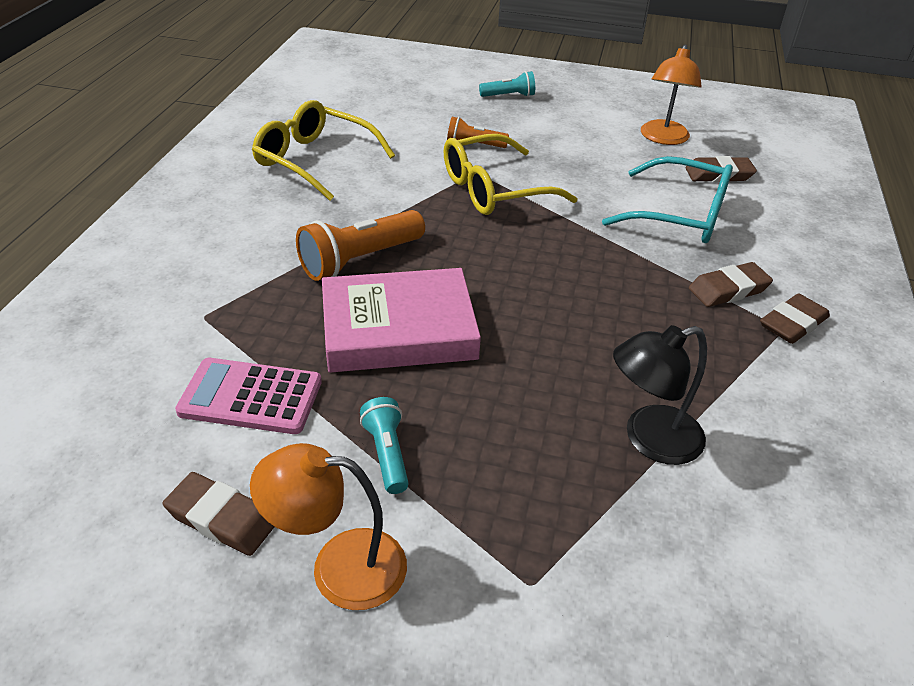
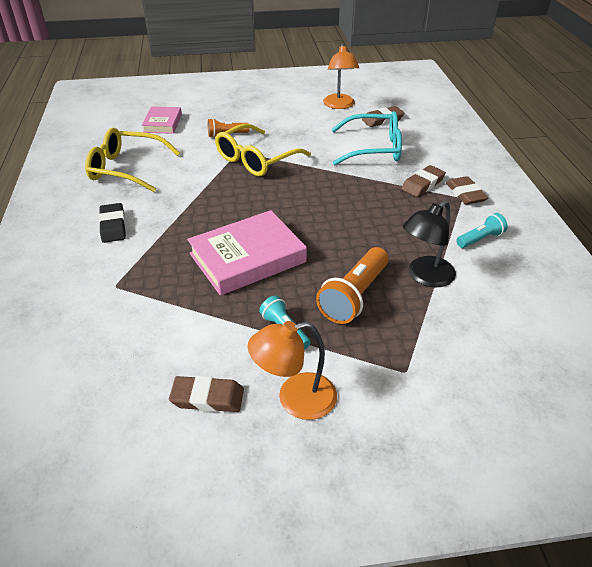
camera: 20 degrees left, 0 degrees up
pink calculator [175,358,322,434] -> none
orange flashlight [296,210,425,281] -> orange flashlight moved to [316,247,389,324]
turquoise flashlight [479,71,535,97] -> turquoise flashlight moved to [456,213,508,248]
brown eraser [760,294,830,344] -> brown eraser turned 45 degrees counterclockwise [446,176,488,205]
none -> black eraser [99,203,126,243]
none -> pink book [142,107,182,134]

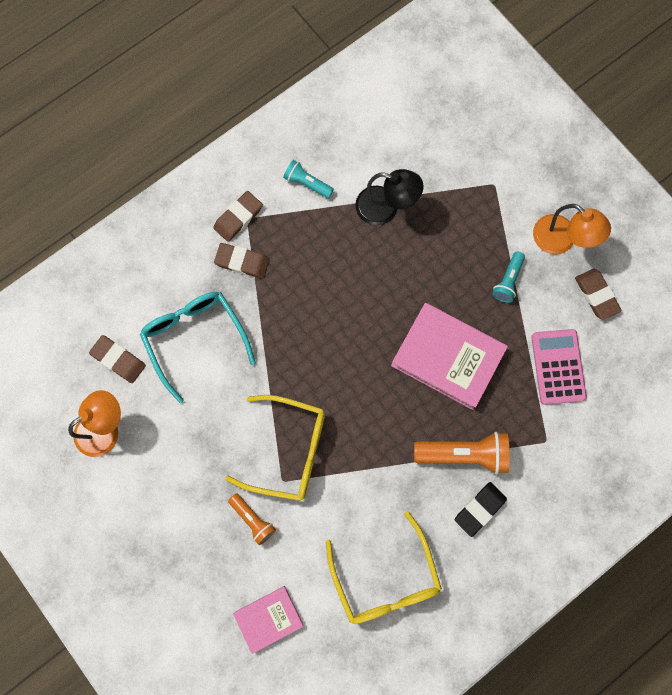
camera: 120 degrees left, 35 degrees up
orange flashlight [316,247,389,324] -> orange flashlight moved to [414,432,510,474]
none -> pink calculator [531,329,587,405]

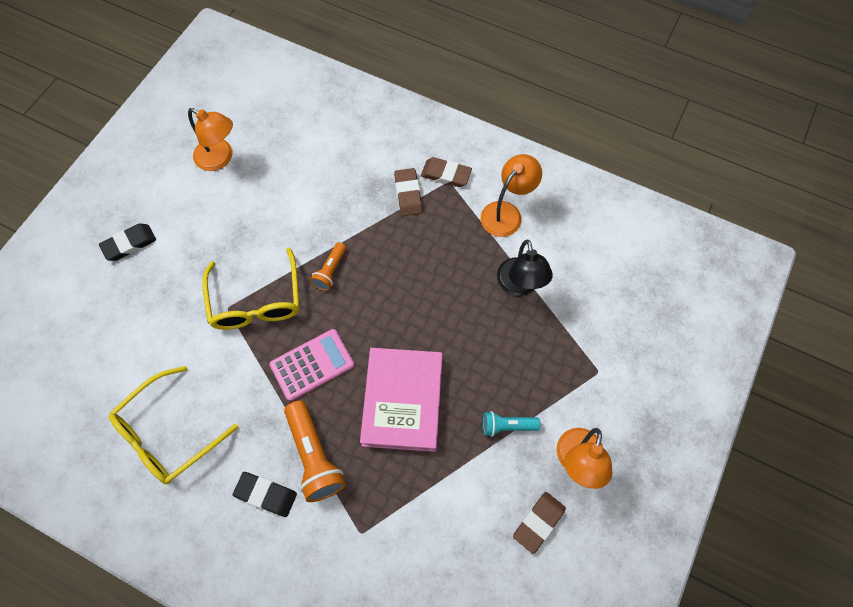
camera: 65 degrees right, 10 degrees down
brown eraser [89,335,146,383] -> none
turquoise glasses [140,292,256,403] -> none
orange flashlight [228,493,276,545] -> orange flashlight moved to [310,242,346,291]
pink book [233,586,304,654] -> none
turquoise flashlight [283,160,334,198] -> orange lamp [481,154,542,237]
pink calculator [531,329,587,405] -> pink calculator moved to [269,329,355,401]
none -> black eraser [99,224,156,261]

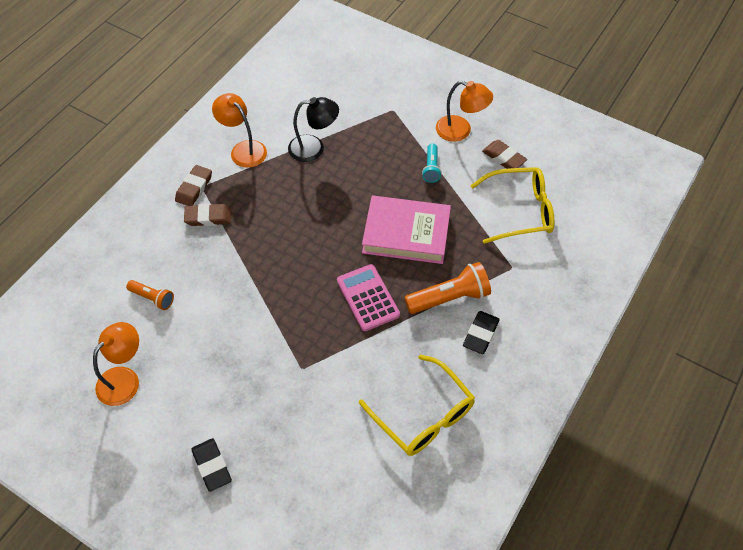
camera: 85 degrees left, 10 degrees down
yellow glasses [202,247,299,330] -> yellow glasses moved to [470,167,554,244]
orange flashlight [310,242,346,291] -> orange flashlight moved to [126,280,174,310]

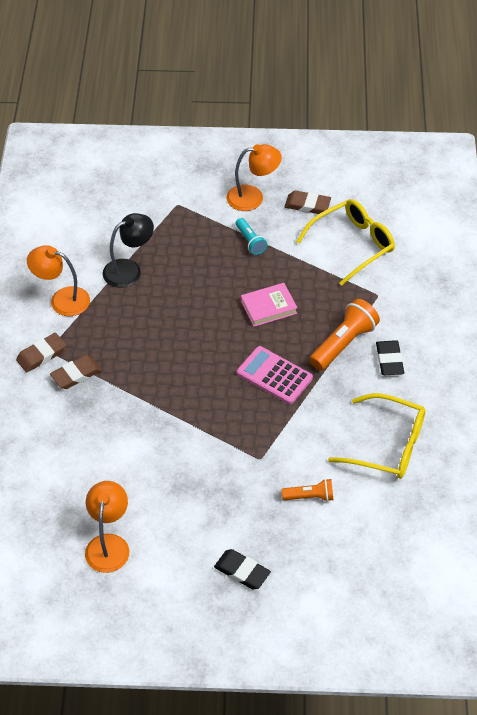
camera: 30 degrees left, 5 degrees down
orange flashlight [126,280,174,310] -> orange flashlight moved to [282,479,333,502]
brown eraser [175,165,212,206] -> brown eraser turned 60 degrees clockwise [16,333,66,372]
pink book [362,196,451,264] -> pink book [241,283,297,327], size x0.58

